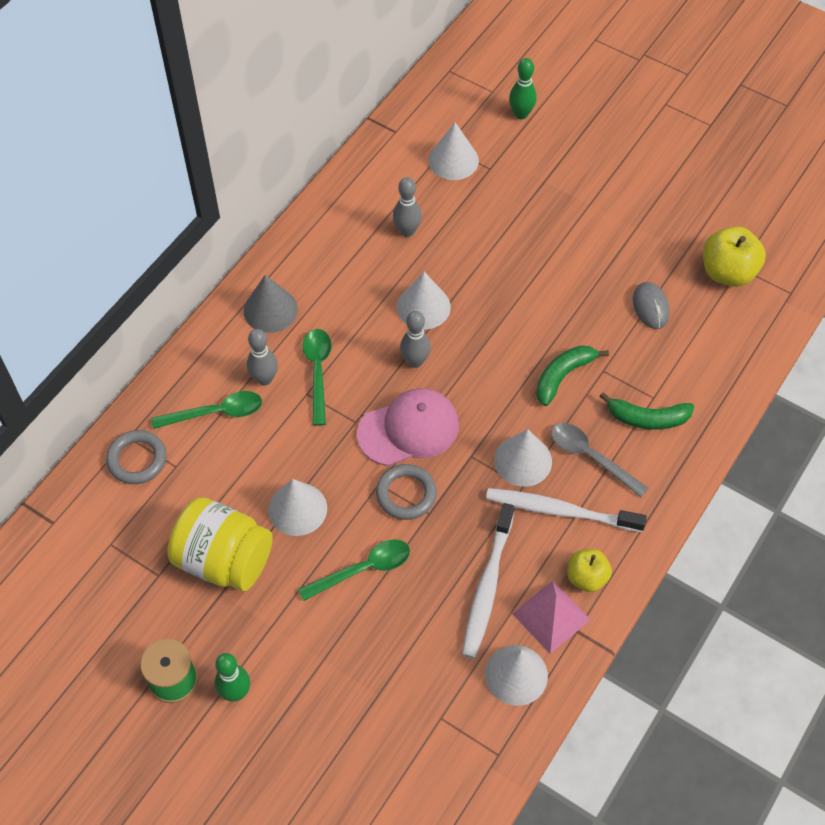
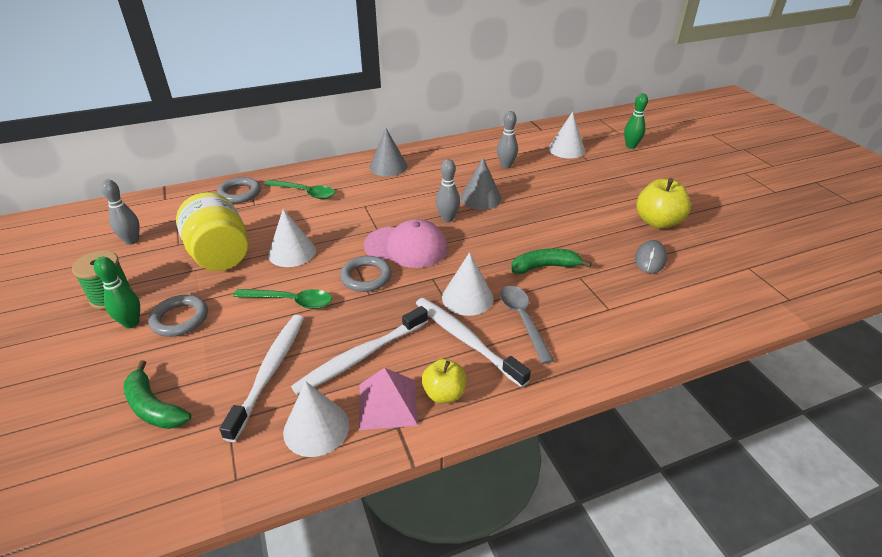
camera: 35 degrees right, 20 degrees down
grey bowling pin [247,329,278,386] -> grey bowling pin moved to [101,180,140,245]
green spoon [303,329,332,426] -> none
white cone [397,272,451,330] -> grey cone [460,158,502,210]
green banana [599,392,694,430] -> green banana moved to [124,360,191,429]
yellow apple [703,226,766,287] -> yellow apple moved to [636,178,691,229]
none -> grey ring [148,295,208,337]
none -> white toothbrush [219,315,304,442]

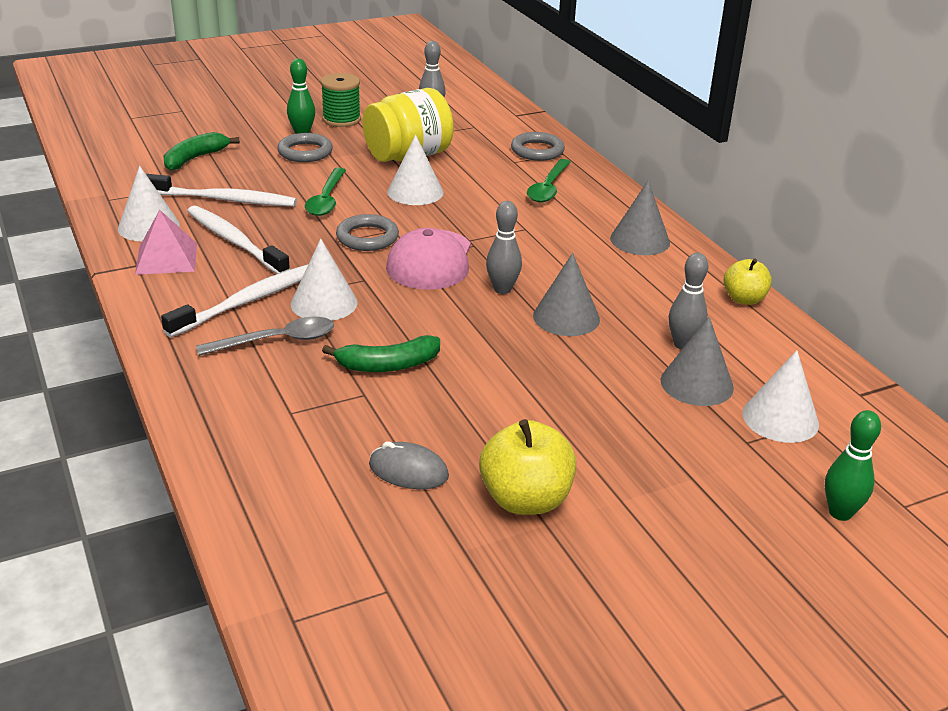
camera: 85 degrees right, 5 degrees down
yellow apple [422,359,467,403] -> yellow apple moved to [723,258,772,305]
green banana [511,248,592,274] -> green banana turned 90 degrees clockwise [322,335,440,372]
none -> grey cone [661,317,734,406]

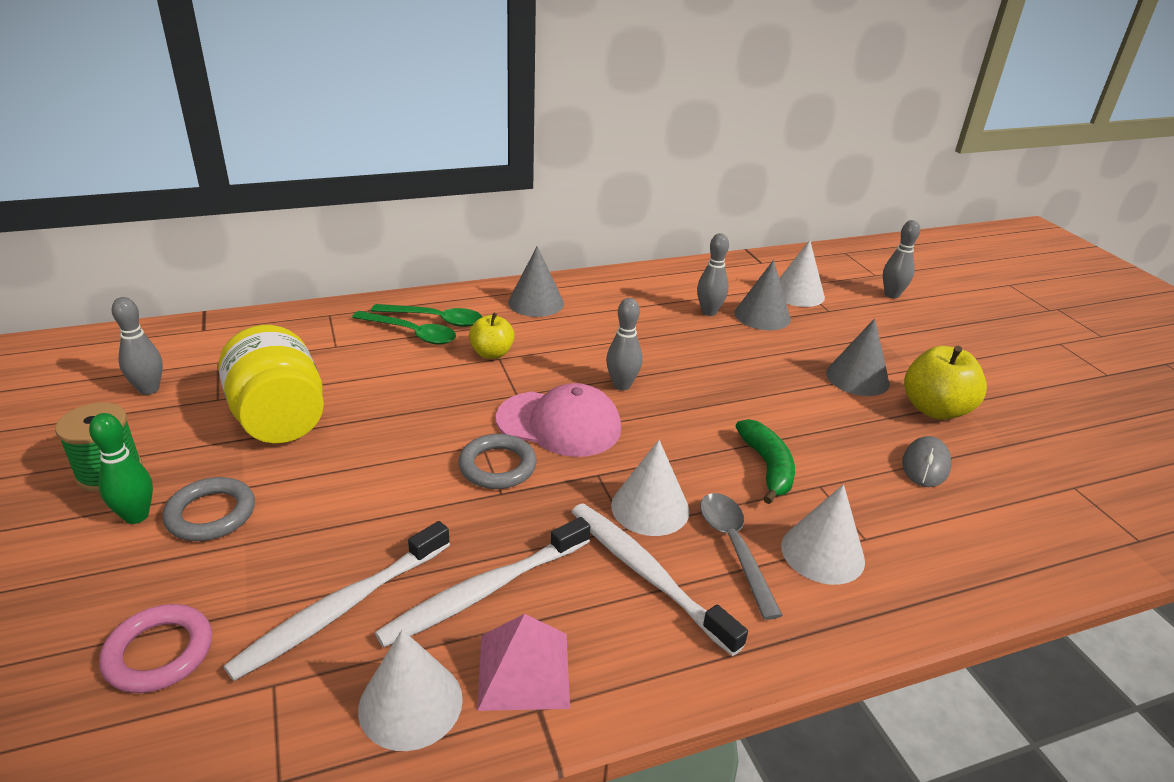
camera: 85 degrees left, 0 degrees up
white toothbrush [146,174,297,206] -> white toothbrush turned 150 degrees counterclockwise [224,521,450,681]
green banana [163,132,240,171] -> pink ring [99,604,212,693]
green spoon [305,168,346,216] -> green spoon moved to [371,304,482,327]
white cone [387,134,444,205] -> white cone moved to [781,484,865,585]
grey ring [511,132,565,161] -> none
grey cone [533,253,600,336] -> grey cone moved to [826,318,890,396]
yellow apple [723,258,772,305] -> yellow apple moved to [469,313,515,359]
green bowling pin [825,410,881,521] -> grey bowling pin [883,220,920,298]

